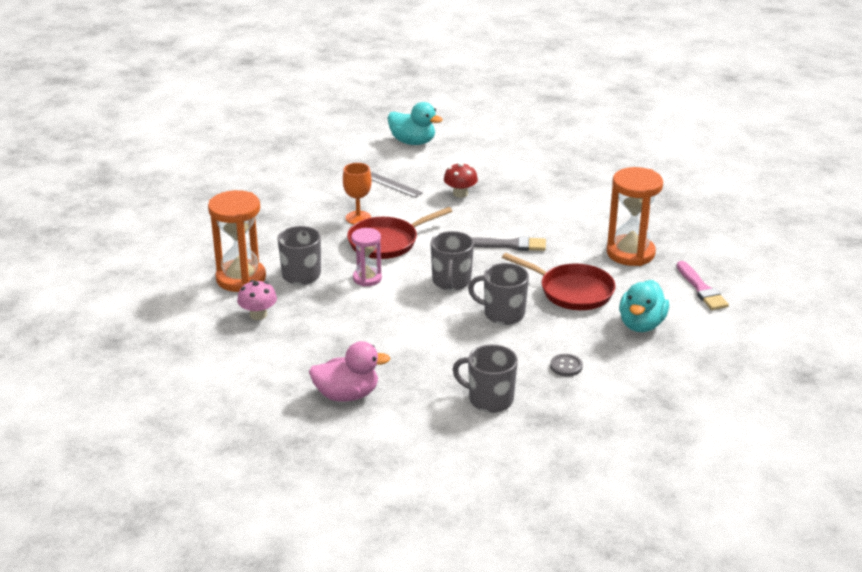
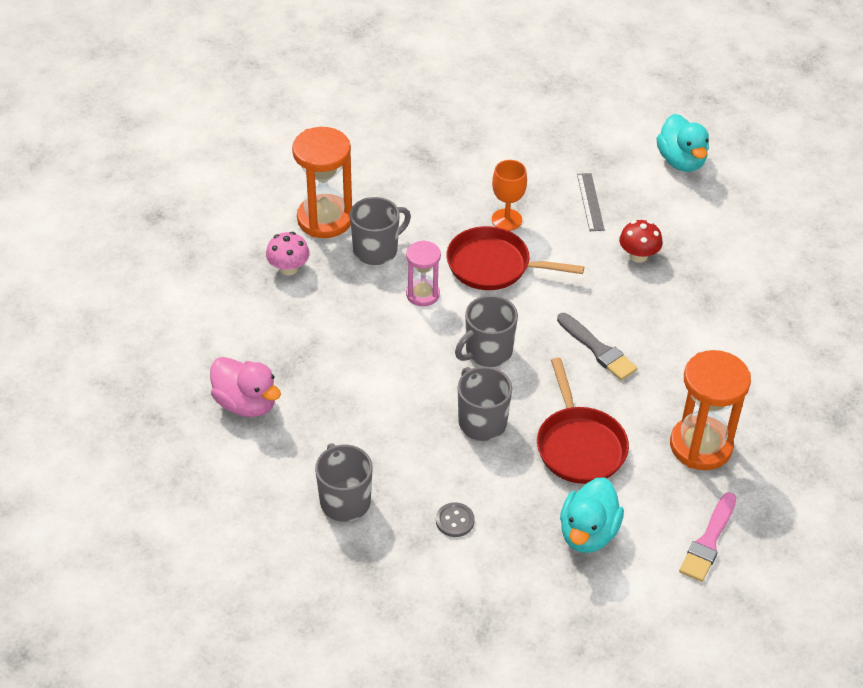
camera: 45 degrees right, 15 degrees up
turquoise duck [619,280,669,332] -> turquoise duck turned 45 degrees counterclockwise [560,477,624,553]

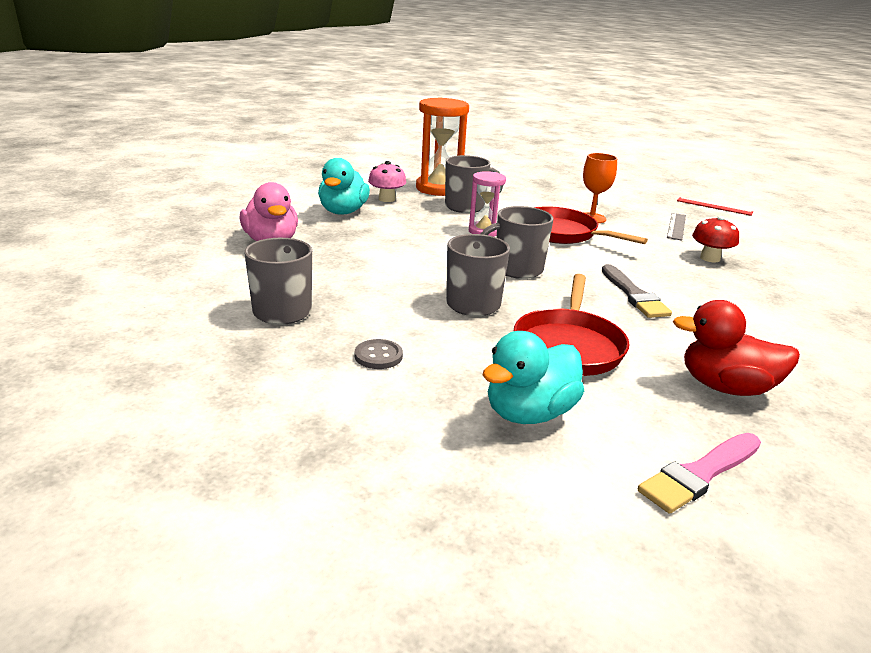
camera: 25 degrees right, 20 degrees down
turquoise duck [657,114,709,172] -> turquoise duck moved to [318,158,370,215]
orange hourglass [670,350,751,470] -> red duck [673,300,800,396]
none -> red ruler [677,197,753,216]

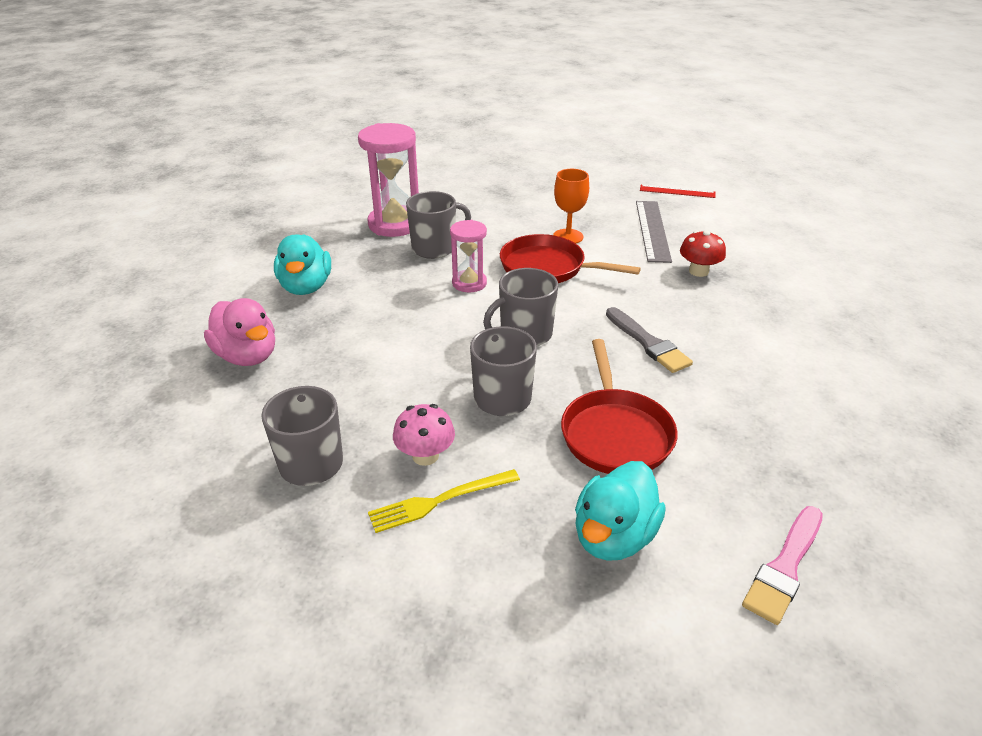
camera: 15 degrees left, 10 degrees up
grey button [355,339,403,369] -> yellow fork [368,469,520,533]
pink mushroom [368,161,406,202] -> pink mushroom moved to [393,404,455,466]
orange hourglass [416,97,469,196] -> pink hourglass [358,123,419,237]
grey ruler [667,213,686,241] -> grey ruler [636,201,672,263], size x1.55
red duck [673,300,800,396] -> none

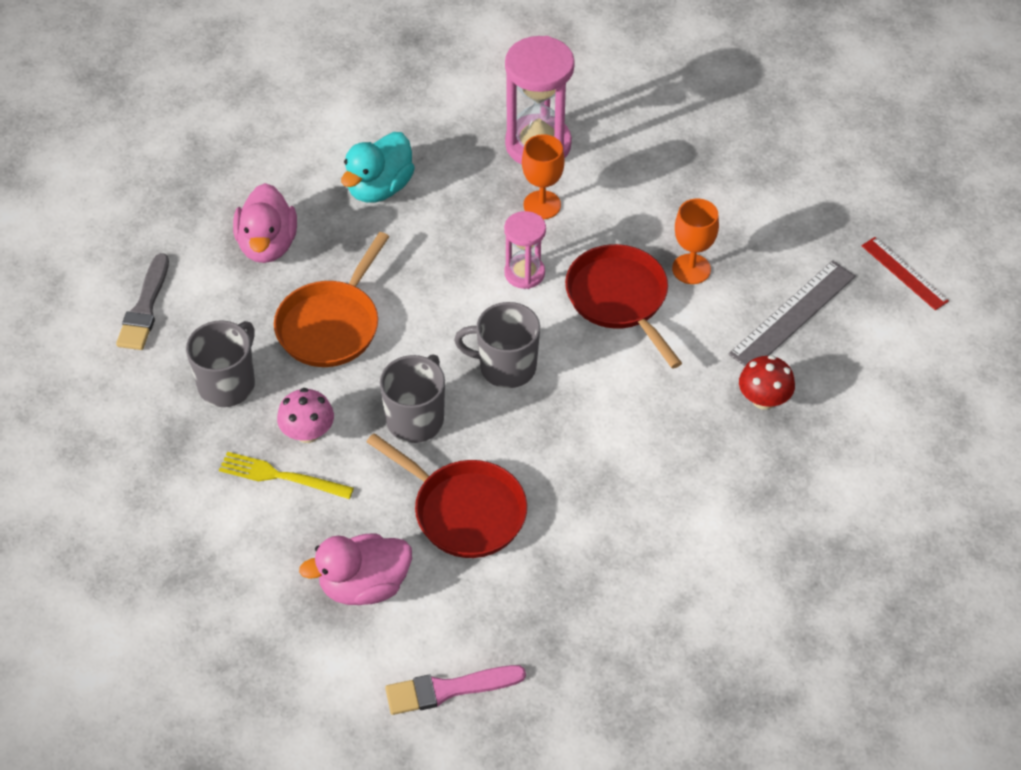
camera: 40 degrees right, 15 degrees up
grey mug [406,191,471,259] -> orange goblet [522,134,565,219]
red pan [561,339,678,474] -> red pan turned 90 degrees counterclockwise [367,433,527,558]
turquoise duck [575,461,666,561] -> pink duck [299,533,412,605]
grey brush [606,307,693,373] -> grey brush moved to [116,253,169,350]
none -> orange pan [274,232,389,367]

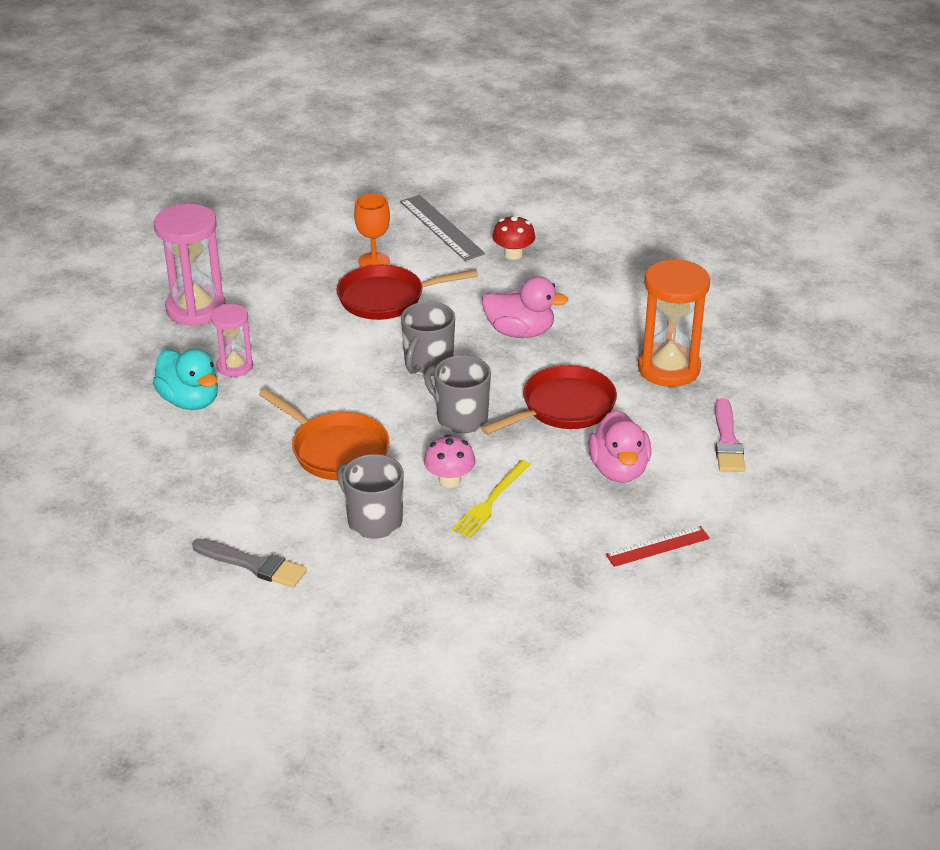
camera: 75 degrees left, 15 degrees down
pink duck [233,183,297,263] -> pink duck moved to [482,276,568,338]
pink hourglass [504,211,546,289] -> pink hourglass moved to [211,304,253,377]
orange goblet [522,134,565,219] -> none
red ruler [862,237,949,310] -> red ruler moved to [605,526,710,567]
none -> orange hourglass [638,259,710,387]

